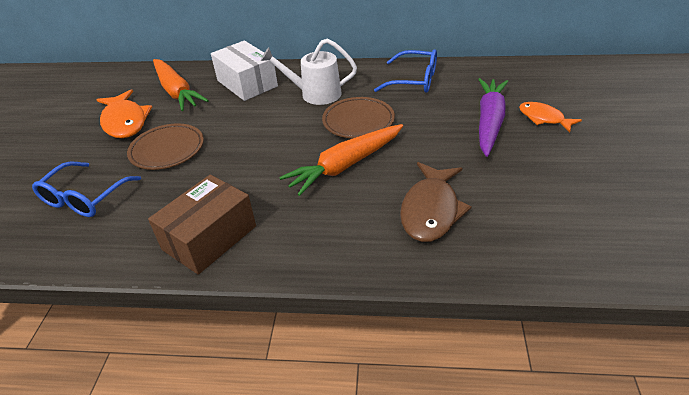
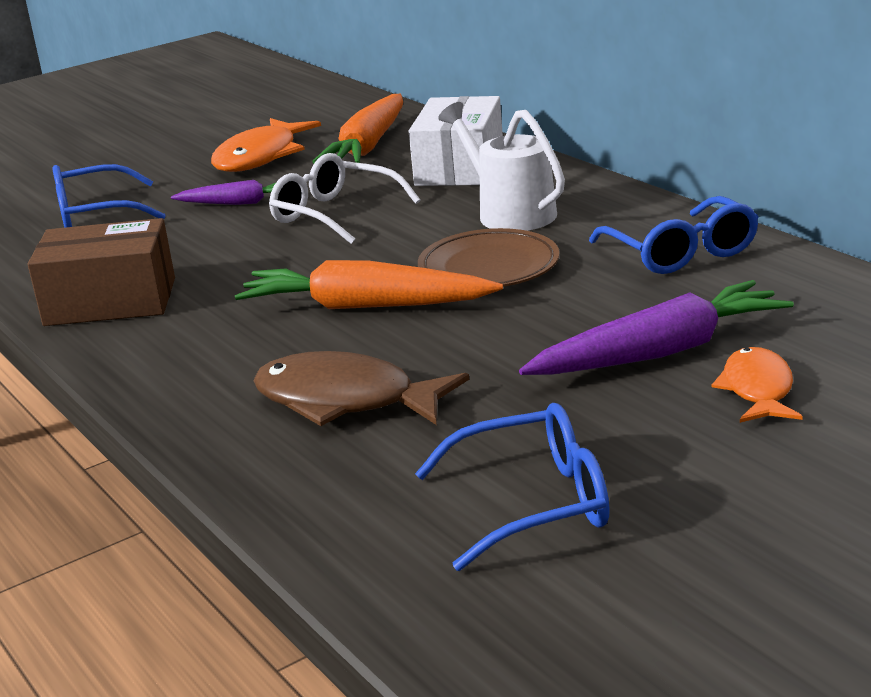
camera: 50 degrees right, 15 degrees down
brown plate [127,123,204,170] -> purple carrot [171,180,276,205]
brown fish [400,162,472,242] -> brown fish turned 45 degrees clockwise [253,351,469,426]
none -> white glasses [269,153,420,244]
none -> blue glasses [415,403,610,571]

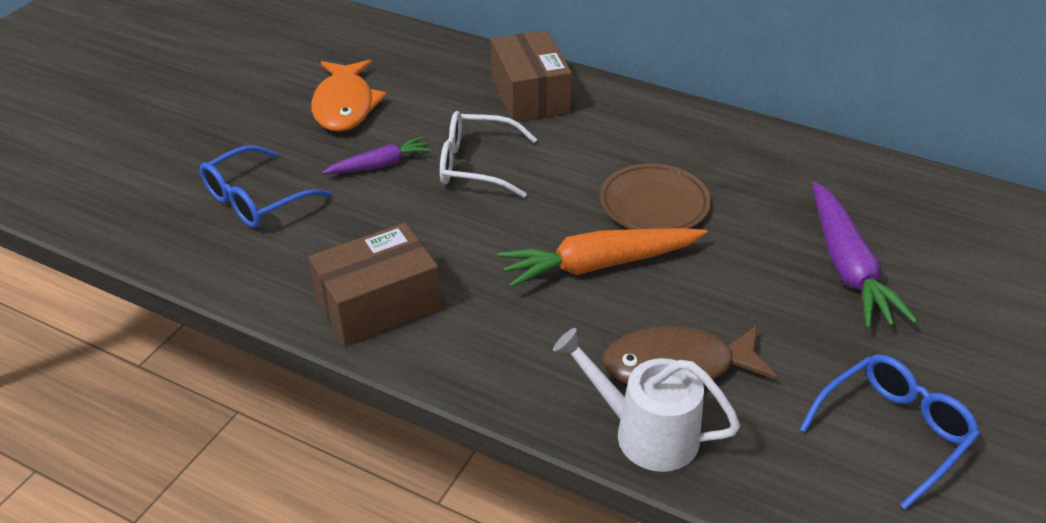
camera: 30 degrees left, 15 degrees up
orange carrot [312,94,403,164] -> none
white box [409,96,503,186] -> brown box [491,30,572,121]
white watering can [438,102,565,231] -> white watering can moved to [553,328,740,472]
purple carrot [519,280,794,375] -> purple carrot turned 135 degrees clockwise [812,182,918,328]
blue glasses [589,196,759,274] -> none
orange fish [712,347,803,423] -> none

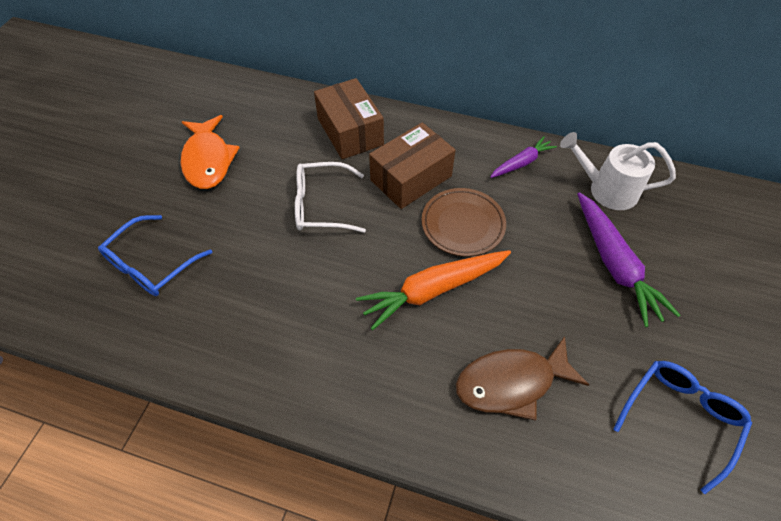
camera: 10 degrees left, 15 degrees up
brown box [308,223,441,346] -> brown box moved to [369,122,456,209]
purple carrot [322,137,432,174] -> purple carrot moved to [490,136,557,178]
white watering can [553,328,740,472] -> white watering can moved to [560,132,676,210]

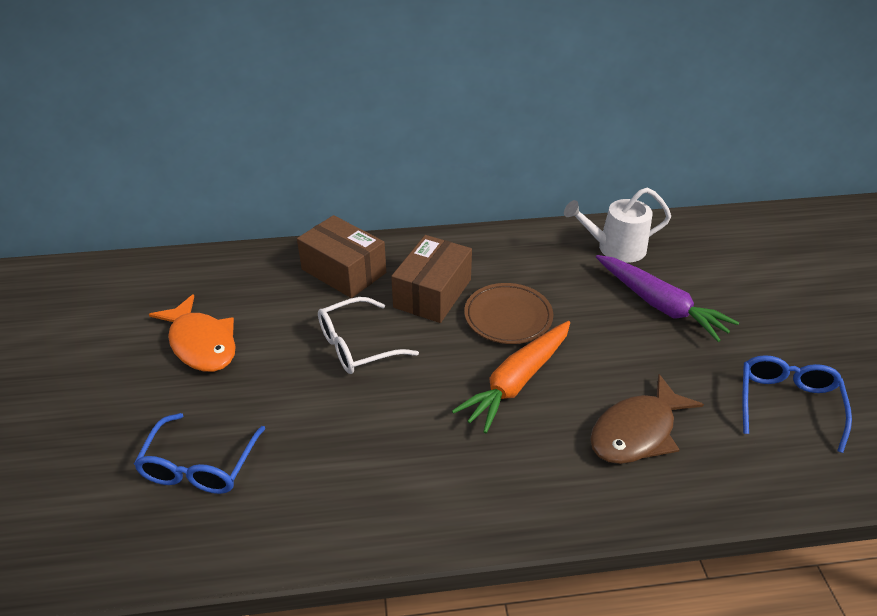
camera: 25 degrees left, 15 degrees down
purple carrot [490,136,557,178] -> none

